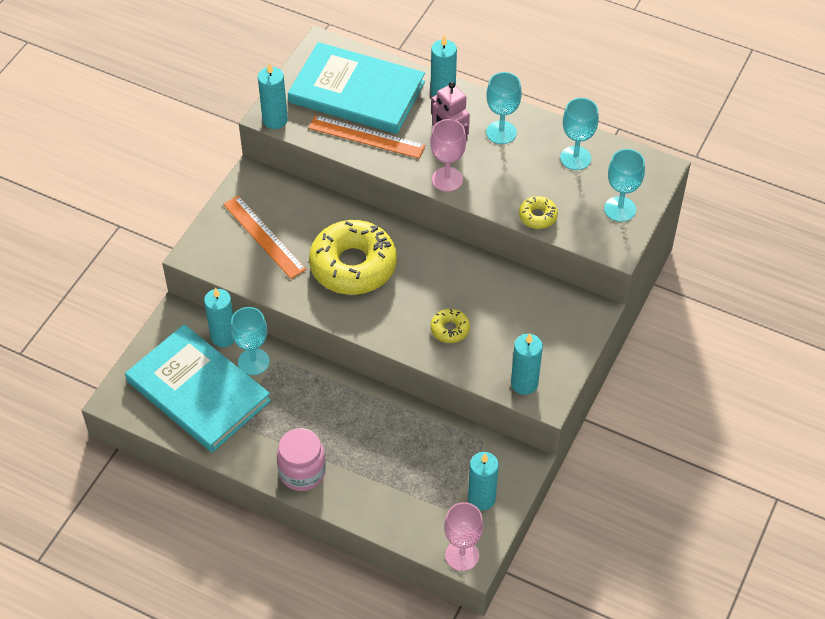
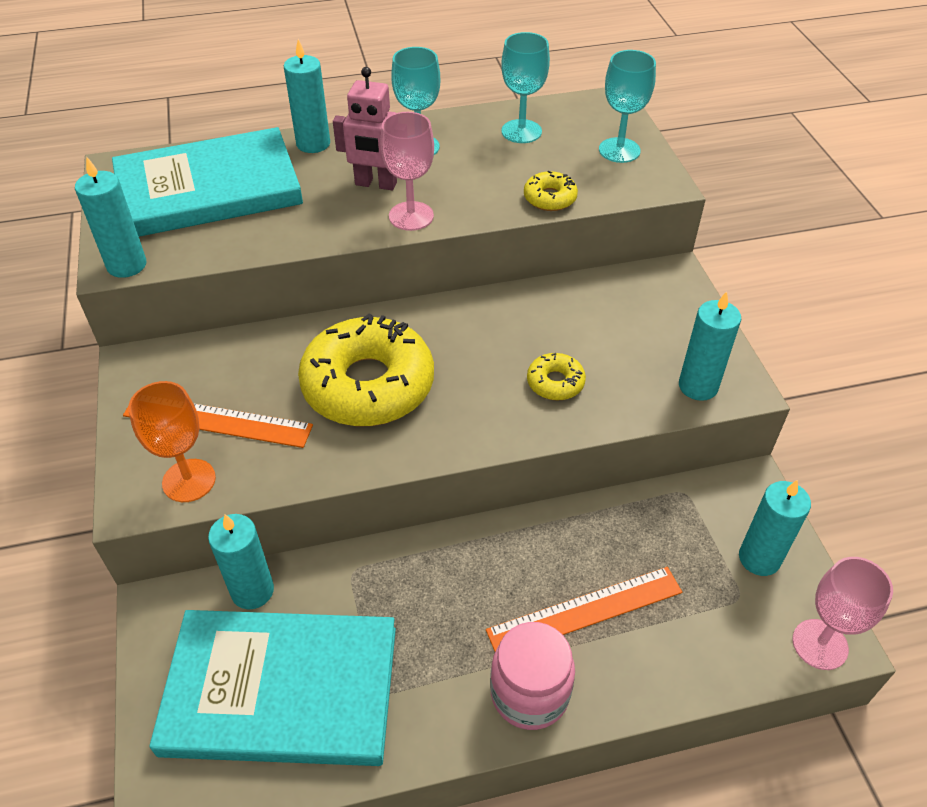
camera: 40 degrees left, 5 degrees down
turquoise goblet [231,307,270,375] -> none
orange ruler [309,115,426,159] -> orange ruler moved to [486,567,682,651]
none -> orange goblet [128,381,216,502]

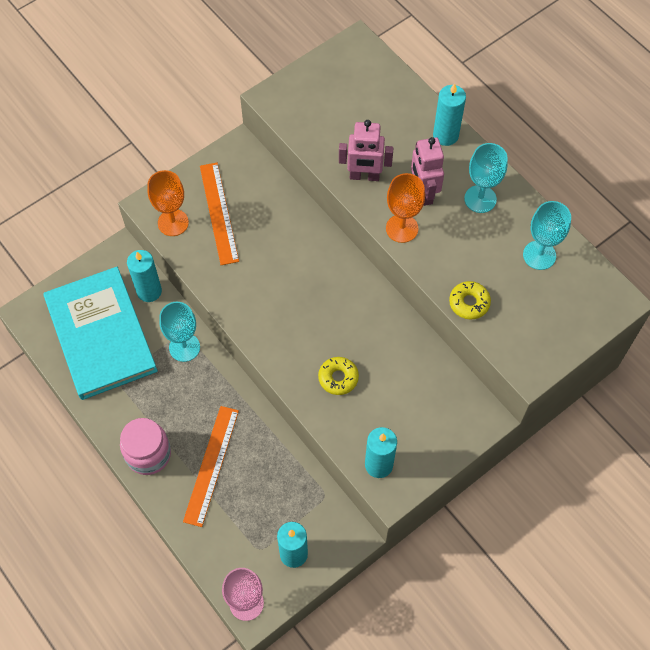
camera: 65 degrees right, 15 degrees up
turquoise candle [75,156,146,278] -> none
turquoise book [112,127,303,237] -> none
yellow donut [298,313,434,426] -> none
pink goblet [380,112,434,231] -> orange goblet [386,173,425,243]
orange ruler [486,567,682,651] -> orange ruler turned 60 degrees clockwise [183,406,239,527]
turquoise goblet [599,50,656,163] -> turquoise goblet moved to [159,302,200,362]
none -> pink robot [339,120,393,181]

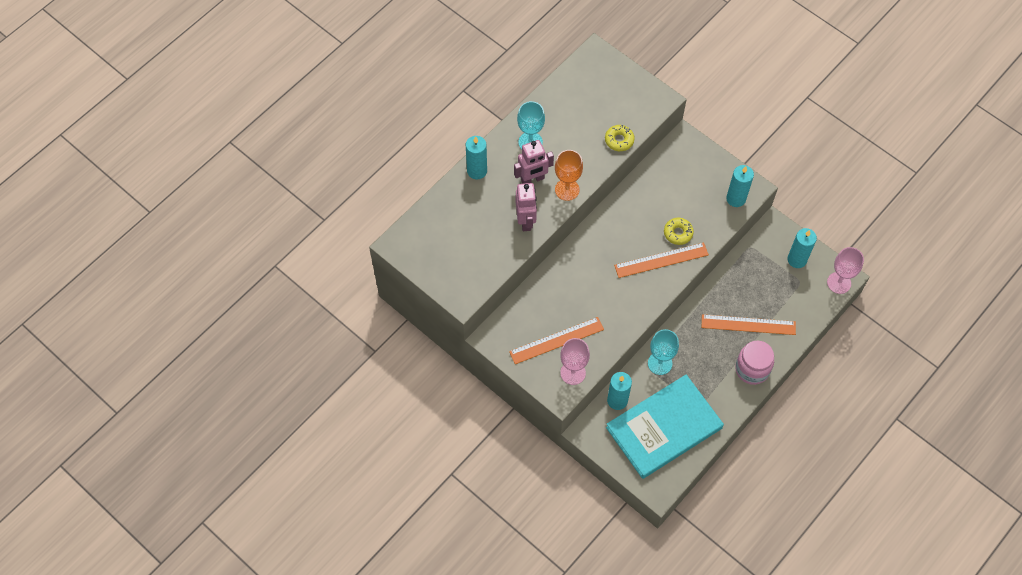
camera: 100 degrees left, 0 degrees up
orange goblet [147,170,189,236] -> pink goblet [560,338,590,385]
turquoise goblet [523,201,571,270] -> none
none -> orange ruler [614,242,709,278]

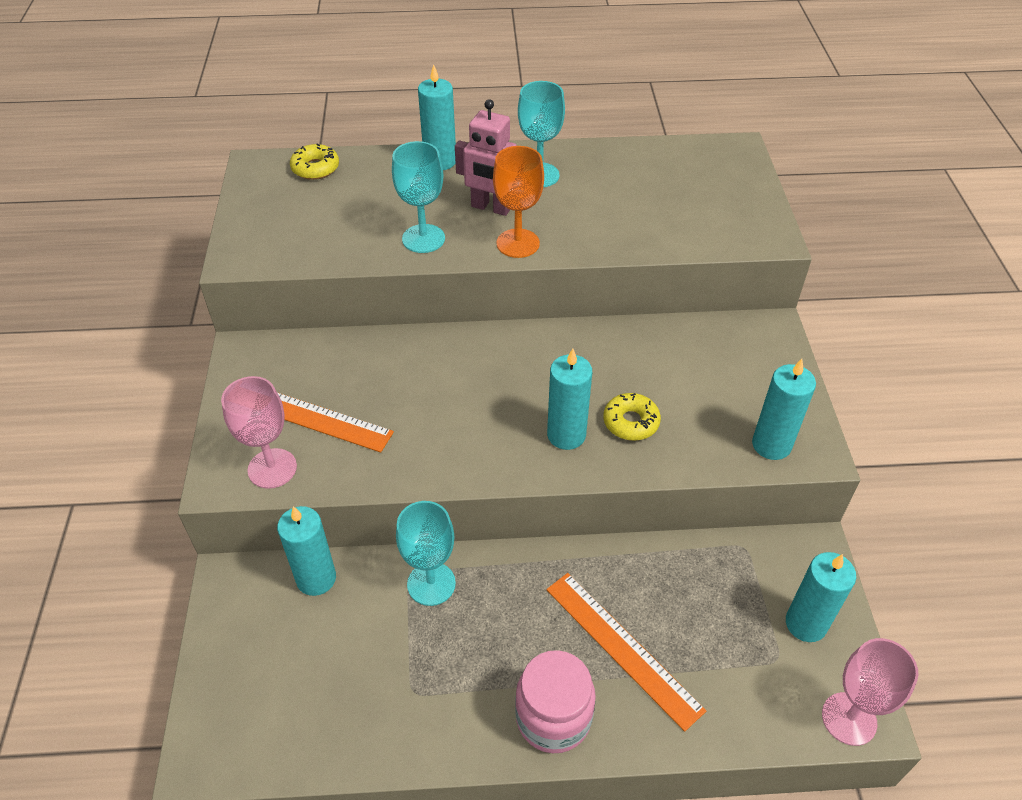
camera: 45 degrees right, 15 degrees down
pink robot [516,183,537,231] -> turquoise goblet [392,141,445,253]
yellow donut [605,125,635,151] -> yellow donut moved to [290,143,339,180]
turquoise book [606,374,724,479] -> none
orange ruler [614,242,709,278] -> turquoise candle [547,349,592,450]

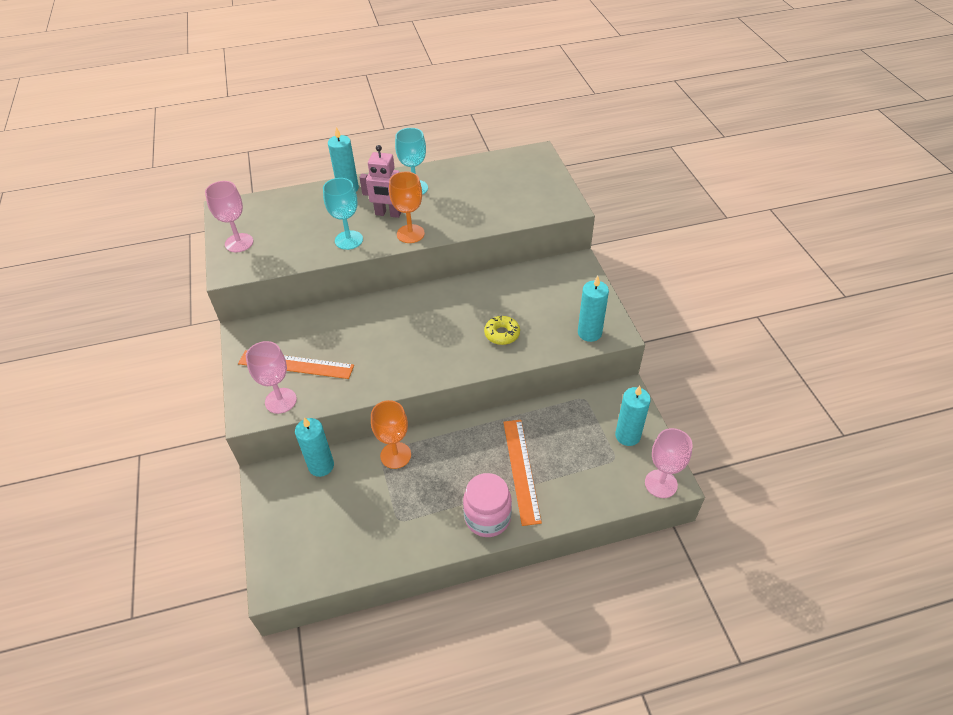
camera: 10 degrees left, 0 degrees up
yellow donut [290,143,339,180] -> none
turquoise goblet [396,501,456,606] -> orange goblet [371,400,411,469]
orange ruler [546,573,707,732] -> orange ruler turned 45 degrees clockwise [503,420,542,526]
turquoise candle [547,349,592,450] -> none
none -> pink goblet [205,181,253,252]

